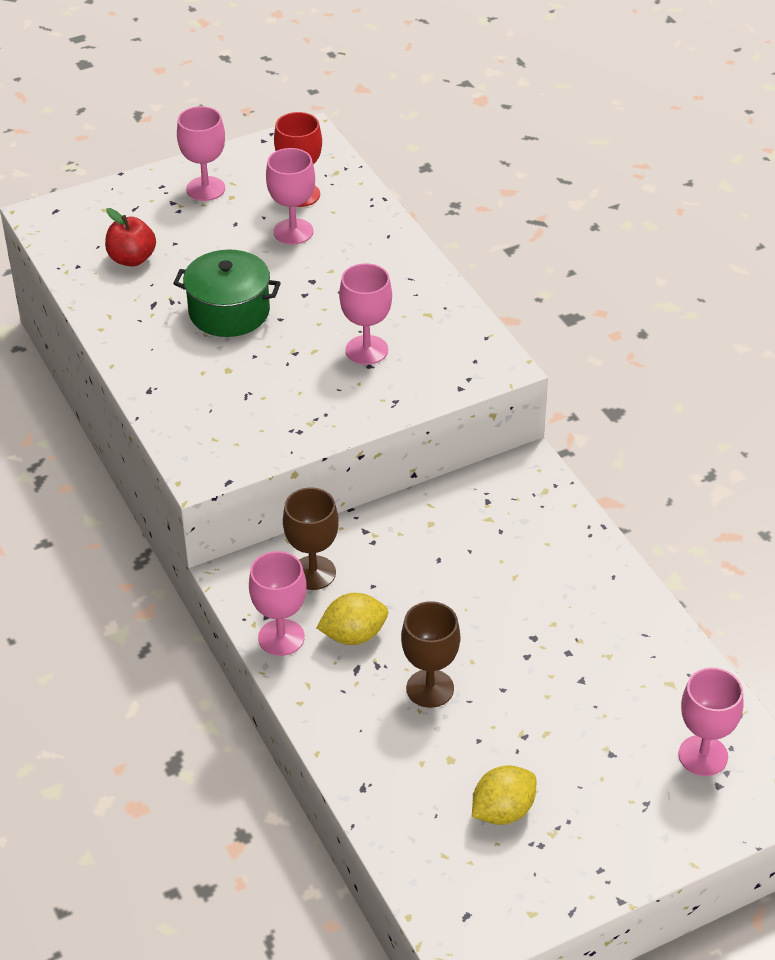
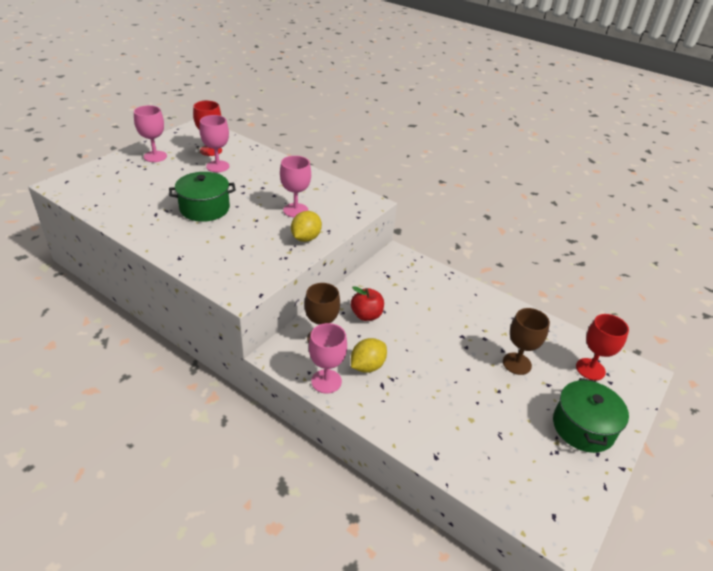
camera: 30 degrees left, 5 degrees down
red apple [105,208,156,266] -> red apple moved to [351,286,384,321]
brown goblet [401,601,460,708] -> brown goblet moved to [503,308,550,375]
yellow lemon [472,765,536,825] -> yellow lemon moved to [291,211,322,242]
pink goblet [678,668,744,776] -> red goblet [576,314,629,380]
none -> green pot [553,378,629,453]

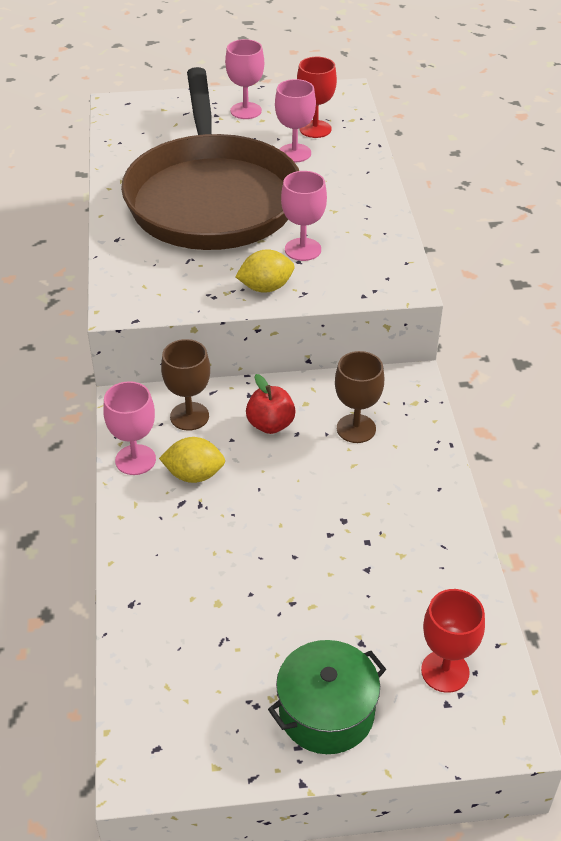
camera: 50 degrees right, 5 degrees up
green pot [169,172,236,222] -> brown pan [121,67,299,250]
brown goblet [503,308,550,375] -> brown goblet moved to [335,351,384,443]

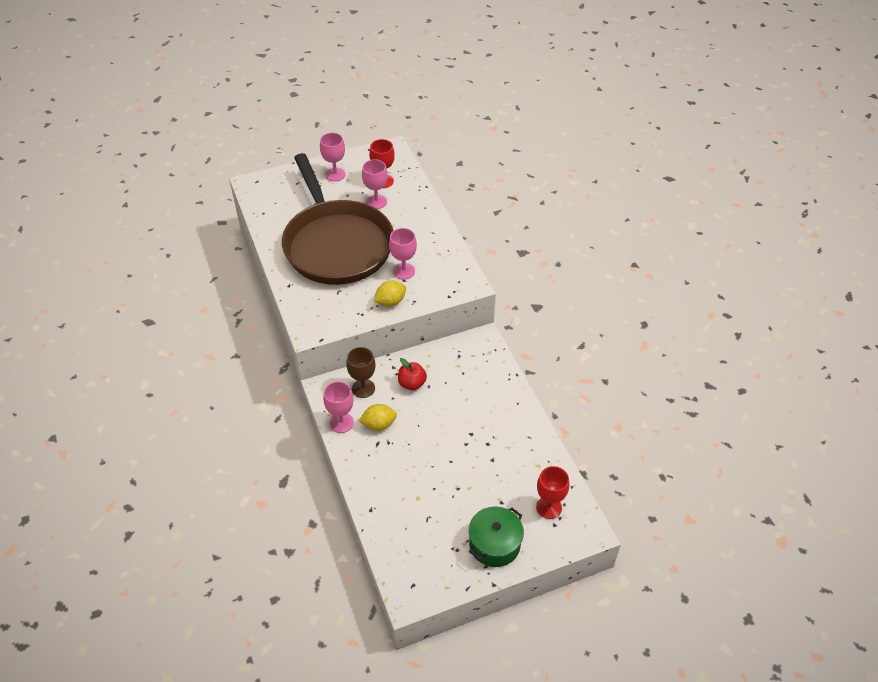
camera: 15 degrees left, 5 degrees up
brown goblet [335,351,384,443] -> none

